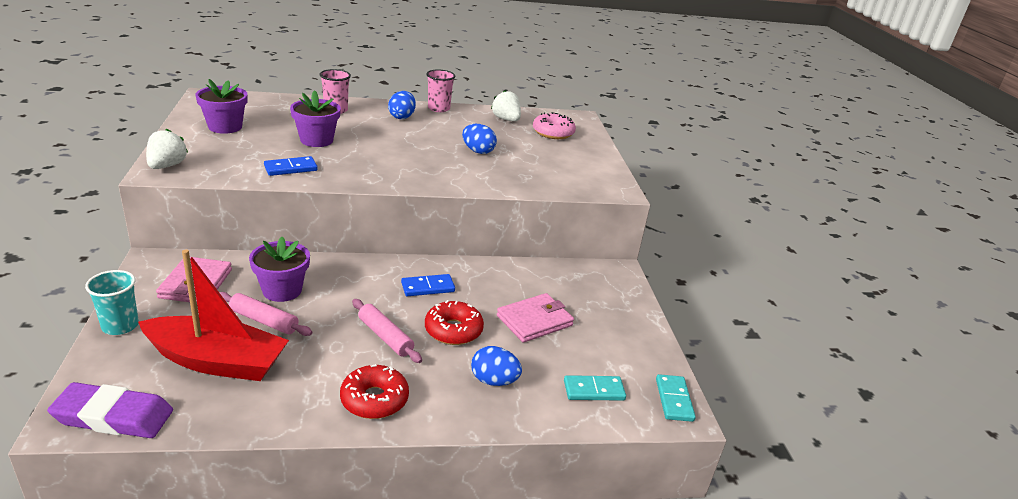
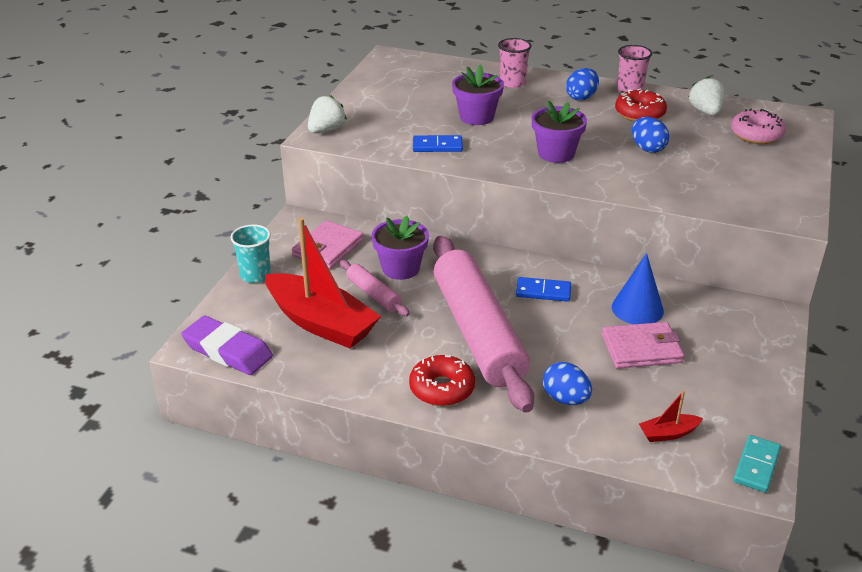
camera: 30 degrees right, 5 degrees up
purple flower pot [196,79,248,134] -> purple flower pot moved to [532,100,587,163]
pink rolling pin [352,299,422,363] -> pink rolling pin [433,236,534,413], size x2.34
red donut [425,300,484,345] -> red donut moved to [615,88,667,122]
turquoise domino [564,375,626,401] -> red boat [639,391,703,442]
none -> blue cone [612,253,664,324]

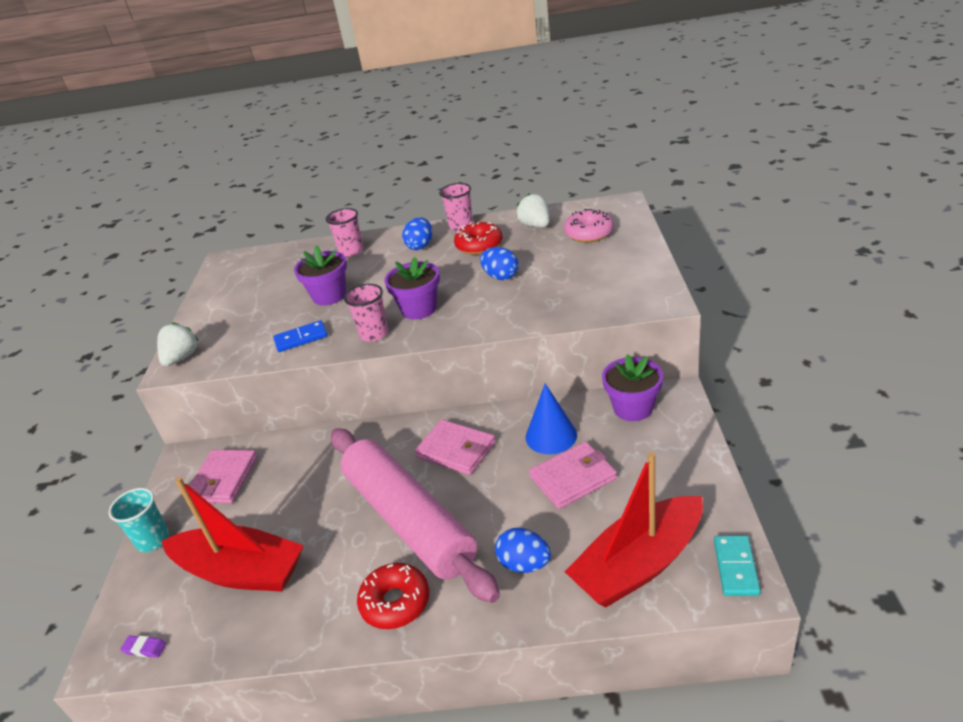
camera: 15 degrees left, 0 degrees up
purple eraser [181,316,273,375] -> purple eraser [120,636,166,658], size x0.40
pink rolling pin [340,260,410,316] -> none
purple flower pot [372,216,429,280] -> purple flower pot moved to [602,354,663,421]
blue domino [516,277,571,302] -> pink wallet [415,419,496,475]
red boat [639,391,703,442] -> red boat [565,452,703,607], size x2.40
none -> pink cup [344,284,388,342]

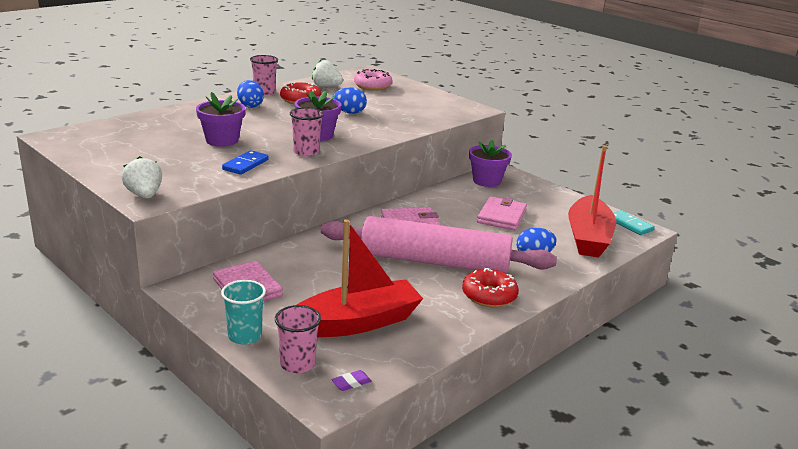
camera: 50 degrees left, 10 degrees down
pink cup [326,208,364,257] -> pink cup moved to [275,305,321,373]
blue cone [526,383,577,454] -> none

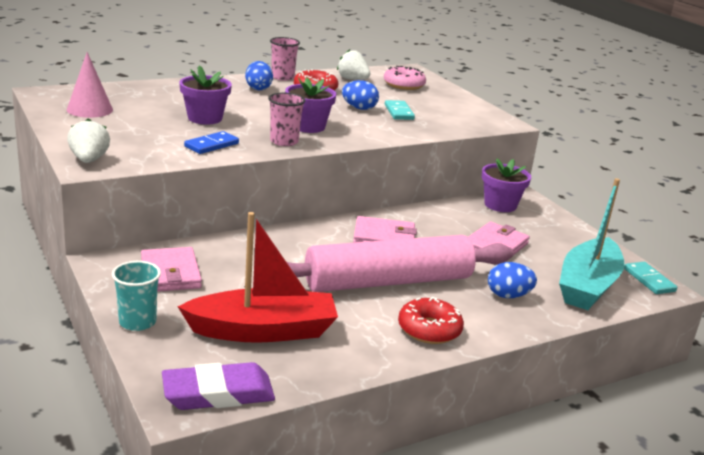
camera: 15 degrees right, 0 degrees up
pink cup [275,305,321,373] -> none
pink rolling pin [321,216,557,274] -> pink rolling pin turned 45 degrees counterclockwise [287,235,513,292]
purple eraser [331,370,372,391] -> purple eraser [162,362,275,410], size x2.49
red boat [568,145,616,257] -> turquoise boat [559,178,625,310]
none -> pink cone [67,52,113,118]
none -> turquoise domino [385,100,415,120]

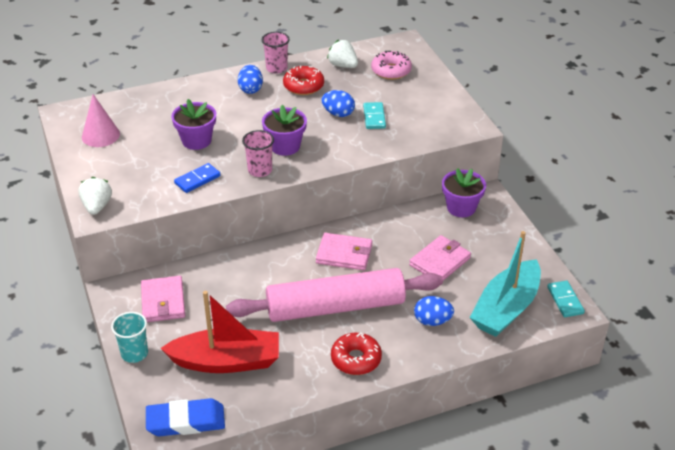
camera: 10 degrees right, 15 degrees up
purple eraser [162,362,275,410] -> blue eraser [146,398,225,437]

